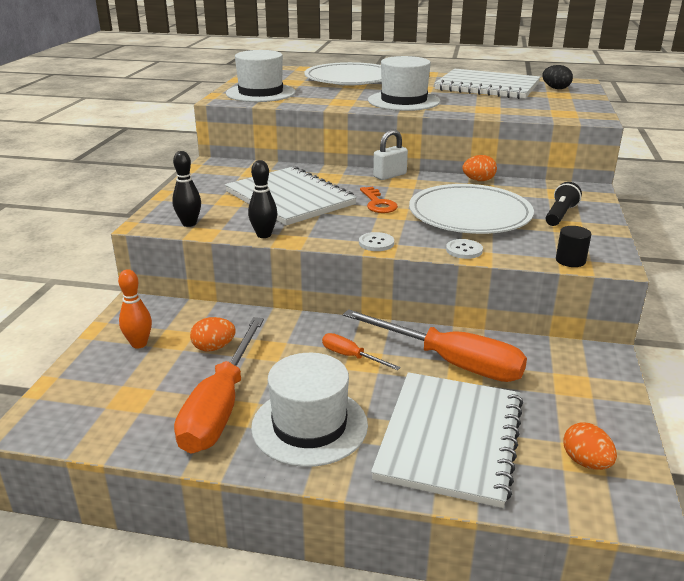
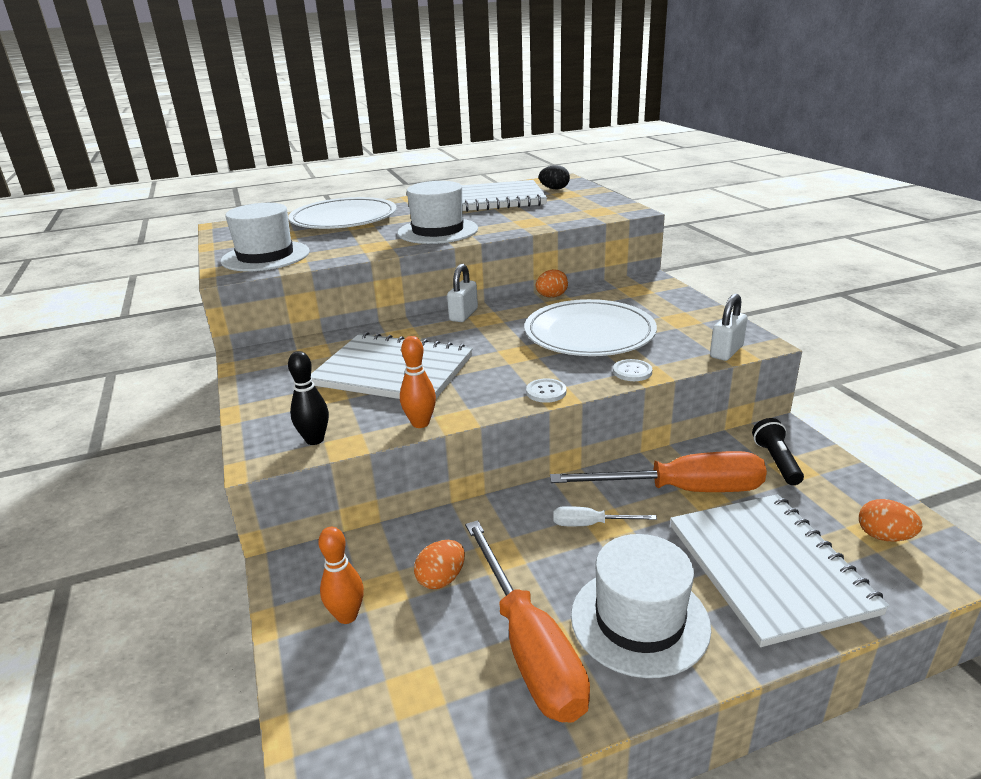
camera: 30 degrees left, 0 degrees up
black bowling pin [248,160,278,238] -> orange bowling pin [400,336,436,428]
orange screwdriver [322,333,401,370] -> white screwdriver [554,506,657,526]
orange key [360,187,398,213] -> none
black flashlight [545,182,582,226] -> black flashlight moved to [752,418,804,485]
black cylinder [556,226,591,267] -> white padlock [710,294,748,361]

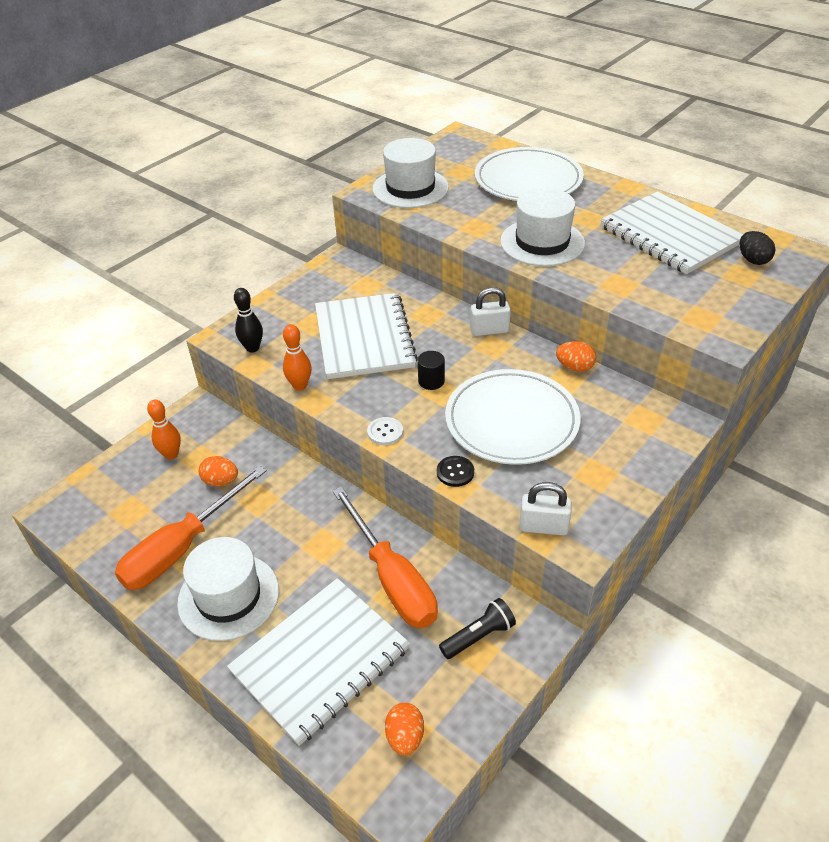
camera: 60 degrees right, 15 degrees up
white screwdriver [554,506,657,526] -> none
white button [613,359,652,381] -> black button [437,456,474,487]
none -> black cylinder [418,351,445,390]

